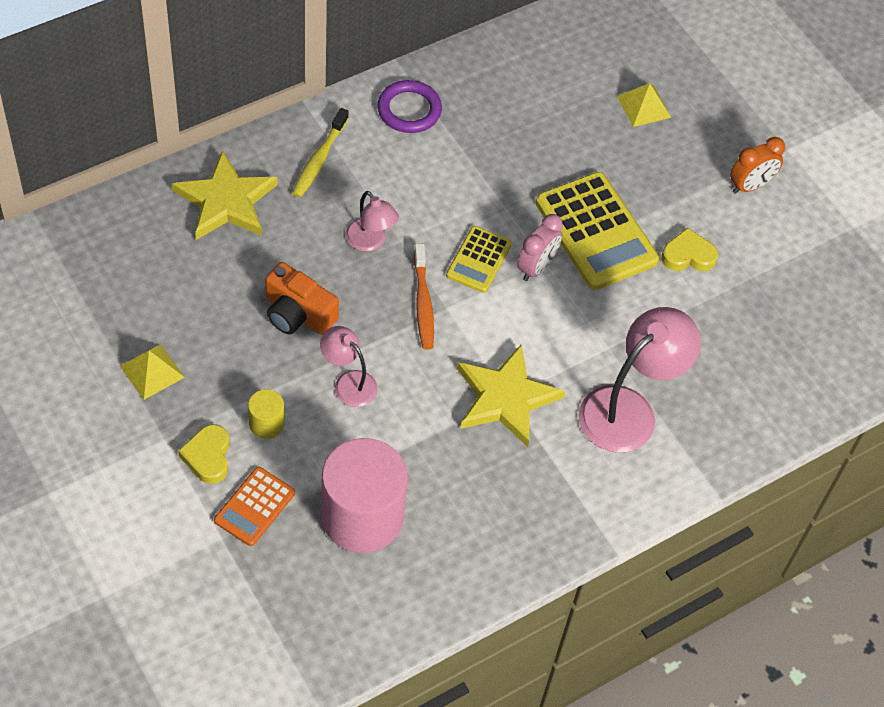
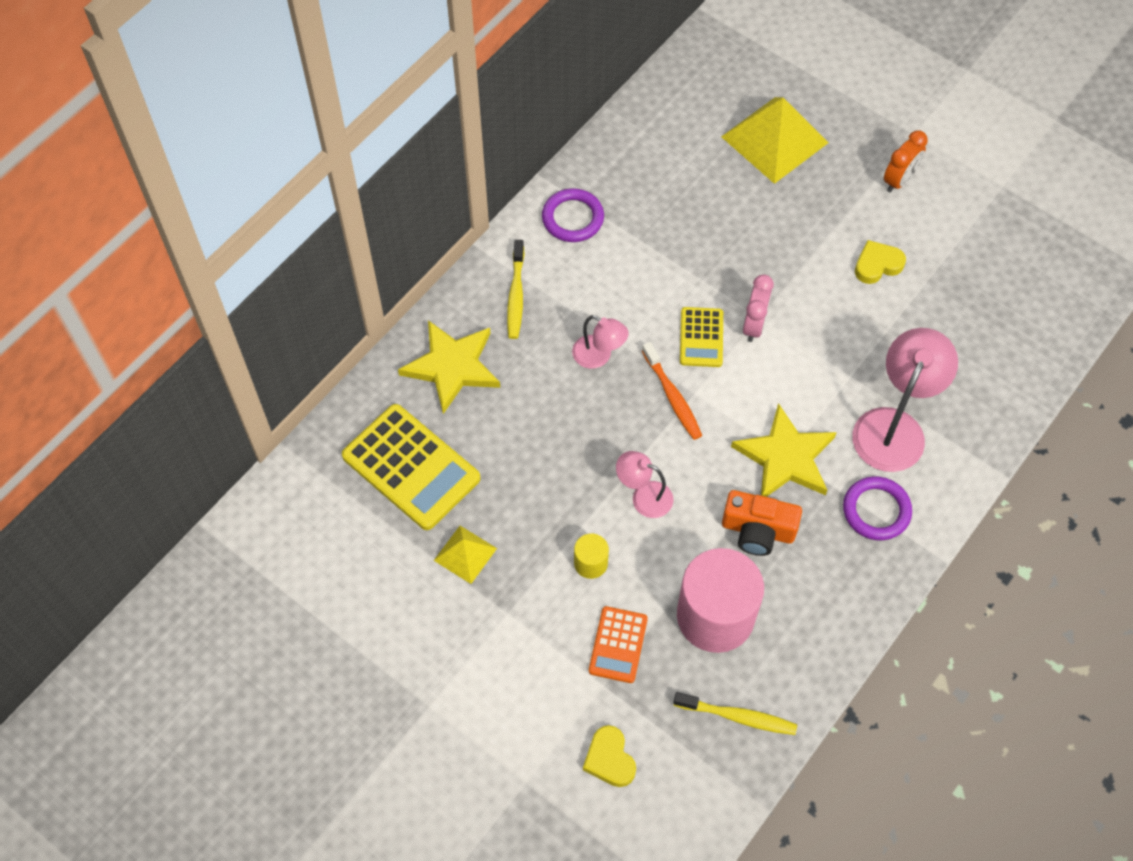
camera: 15 degrees left, 5 degrees up
yellow heart [178,424,230,484] -> yellow heart moved to [583,725,636,787]
orange camera [265,262,339,335] -> orange camera moved to [722,490,802,556]
yellow calculator [535,172,659,290] -> yellow calculator moved to [342,404,481,530]
yellow pyramid [617,83,671,127] -> yellow pyramid [721,97,829,184], size x1.92
none -> yellow toothbrush [673,692,797,735]
none -> purple ring [843,476,912,540]

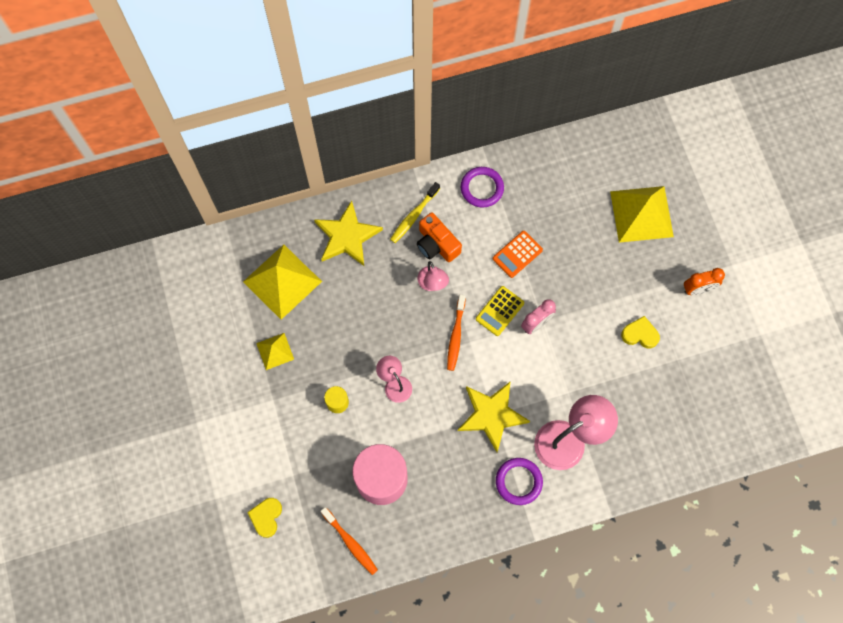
camera: 35 degrees right, 10 degrees up
yellow calculator [342,404,481,530] -> yellow pyramid [243,245,322,320]
orange calculator [589,606,648,683] -> orange calculator moved to [493,231,543,278]
yellow toothbrush [673,692,797,735] -> orange toothbrush [320,507,378,575]
orange camera [722,490,802,556] -> orange camera moved to [417,212,462,262]

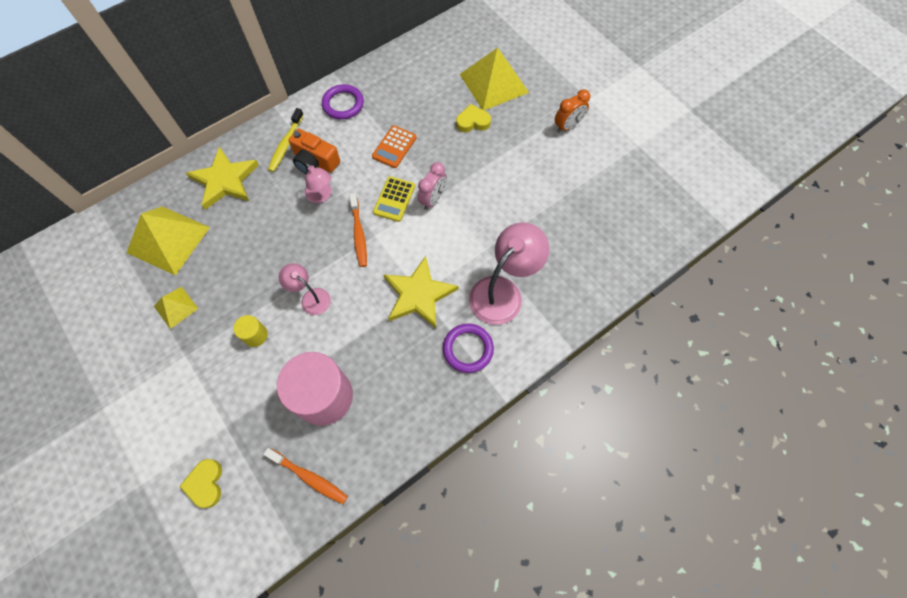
camera: 20 degrees left, 5 degrees down
yellow heart [621,316,660,349] -> yellow heart moved to [456,104,491,132]

